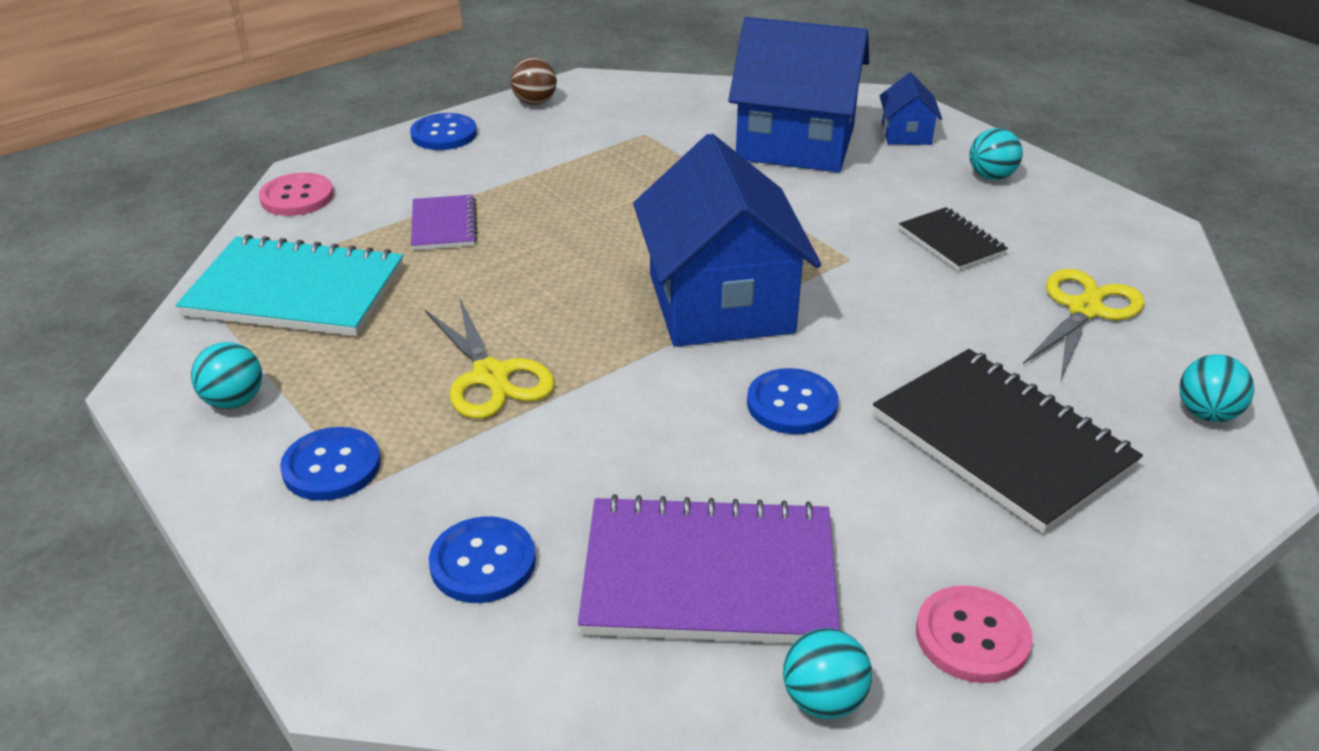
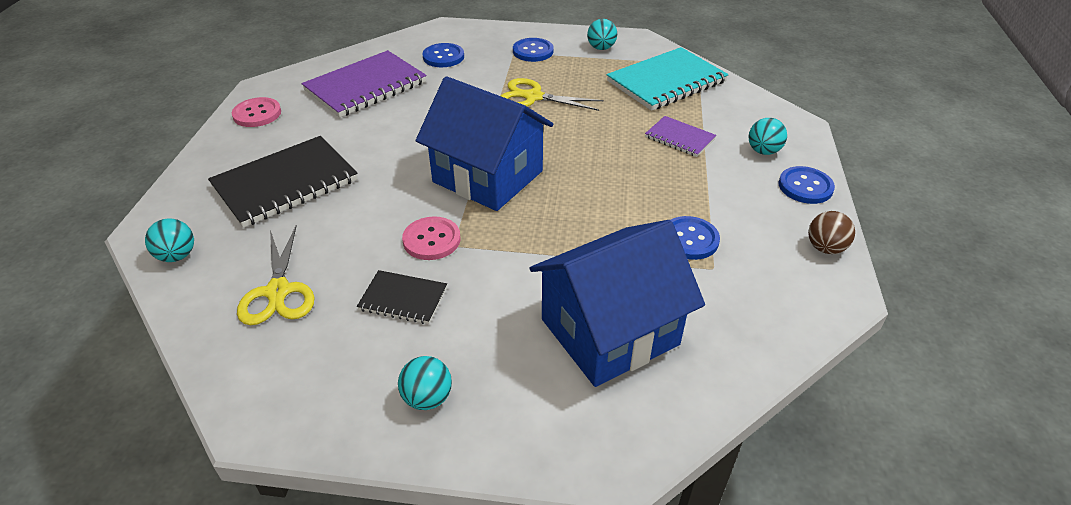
camera: 135 degrees right, 5 degrees up
pink button [259,173,334,216] -> pink button moved to [402,216,461,260]
blue button [747,368,839,434] -> blue button moved to [671,216,720,260]
turquoise ball [783,628,872,719] -> turquoise ball moved to [749,118,787,155]
black notebook [873,349,1143,533] -> black notebook turned 45 degrees counterclockwise [208,136,358,228]
blue house [880,73,942,145] -> none

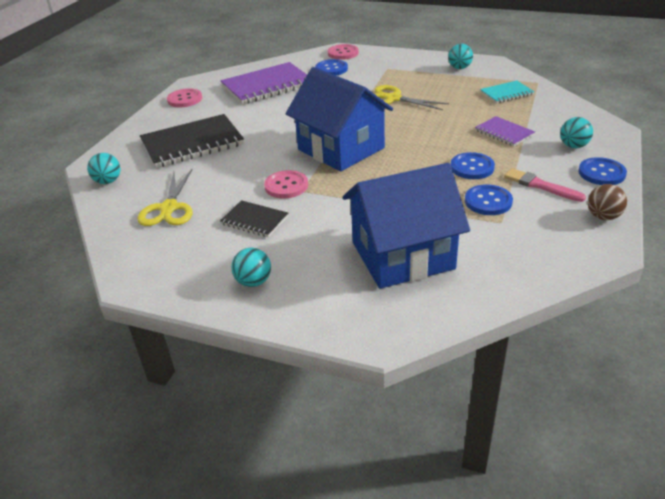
camera: 15 degrees right, 5 degrees down
blue button [513,38,554,62] -> blue button moved to [451,152,495,179]
turquoise notebook [607,47,728,111] -> turquoise notebook [480,81,535,104], size x0.52
none -> pink button [328,44,359,60]
none -> pink brush [504,168,586,202]

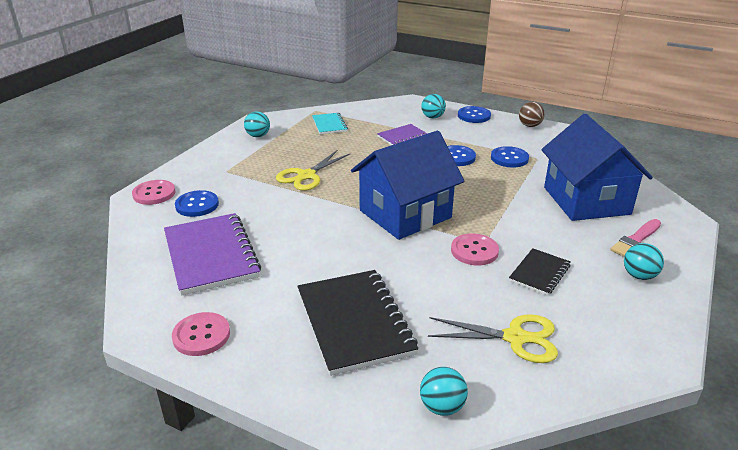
camera: 85 degrees left, 5 degrees down
pink brush [504,168,586,202] -> pink brush moved to [610,219,661,257]

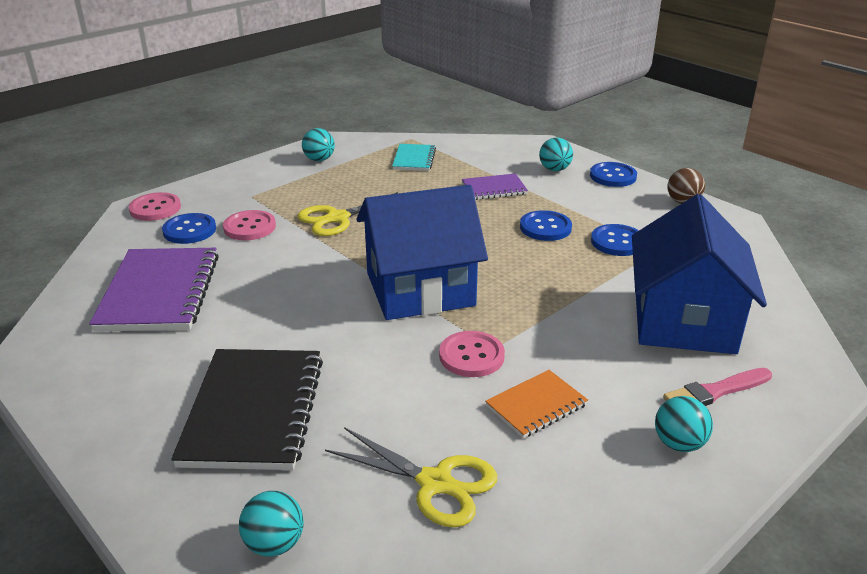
camera: 20 degrees right, 0 degrees up
pink button [172,312,230,356] -> pink button moved to [223,210,276,240]
black notebook [509,248,571,296] -> orange notebook [485,370,588,438]

